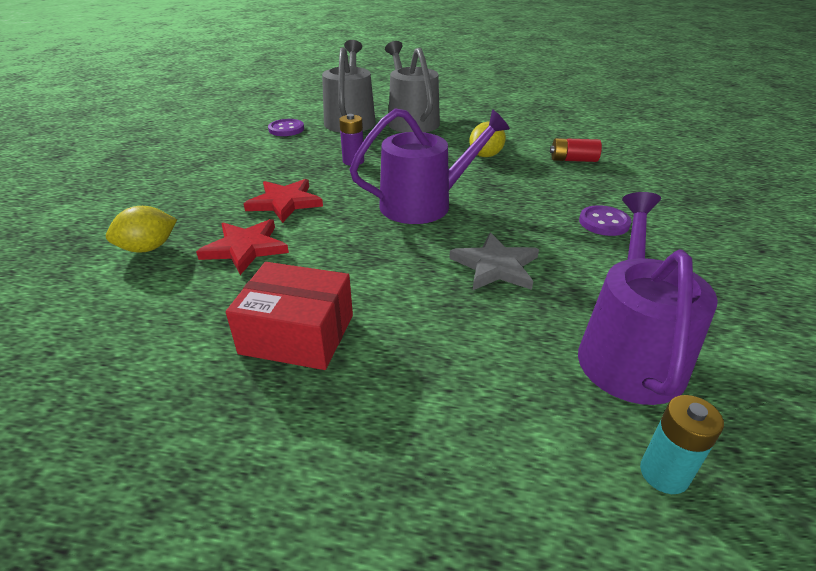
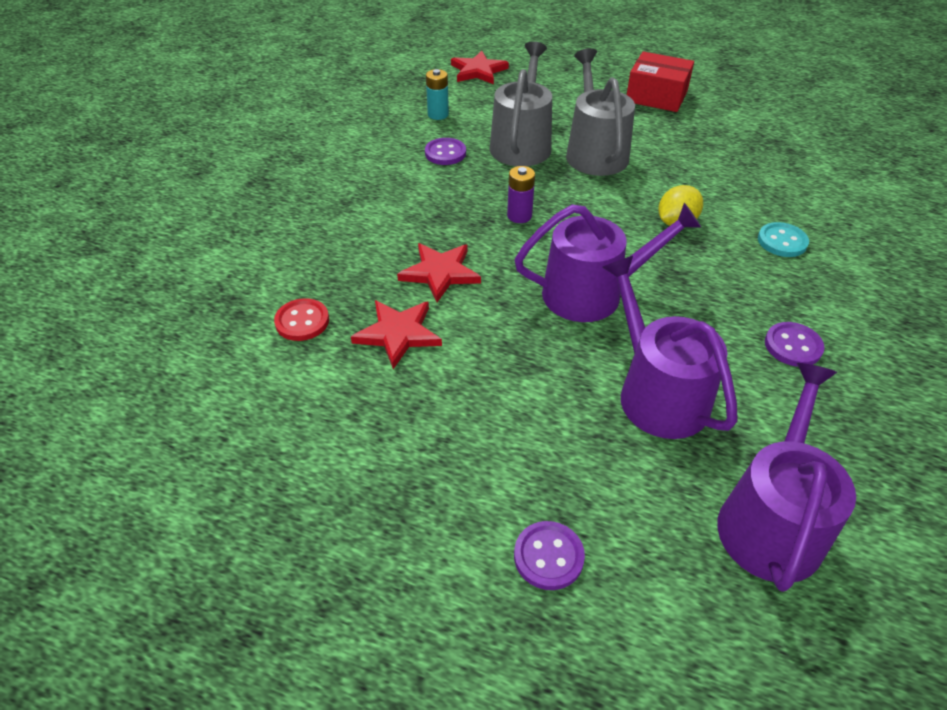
camera: 10 degrees right, 10 degrees up
yellow lemon [106,206,177,253] -> red button [274,298,329,341]
red box [225,262,353,370] -> red box moved to [627,51,694,112]
grey star [449,232,539,290] -> purple watering can [602,256,738,439]
red battery [550,138,602,162] -> turquoise button [758,222,809,257]
turquoise battery [640,395,724,494] -> turquoise battery moved to [426,69,449,120]
none -> red star [451,51,509,84]
none -> purple button [514,521,585,590]

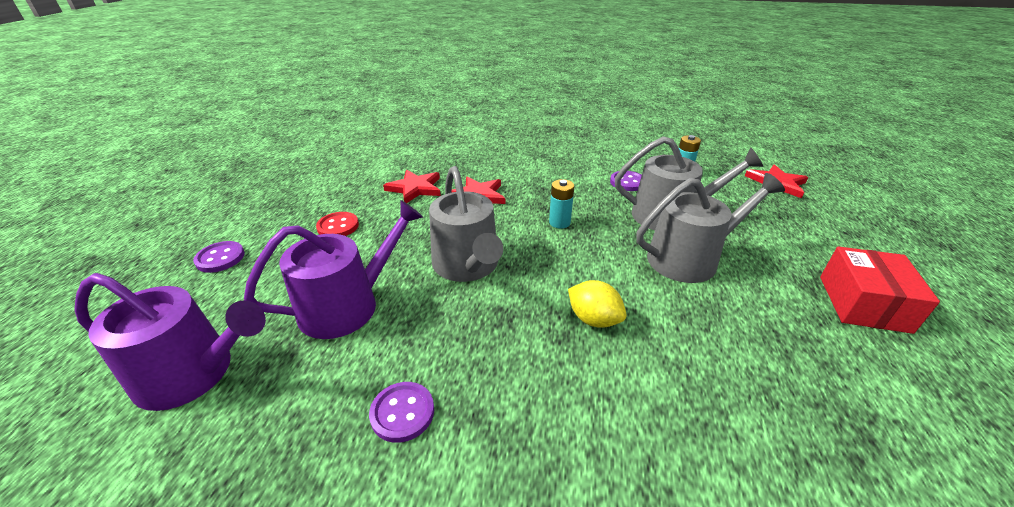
camera: 80 degrees right, 10 degrees down
red button [274,298,329,341] -> red button moved to [316,212,359,236]
purple battery [507,166,535,223] -> turquoise battery [549,179,574,229]
purple watering can [514,203,701,322] -> grey watering can [429,166,503,282]
turquoise button [758,222,809,257] -> none

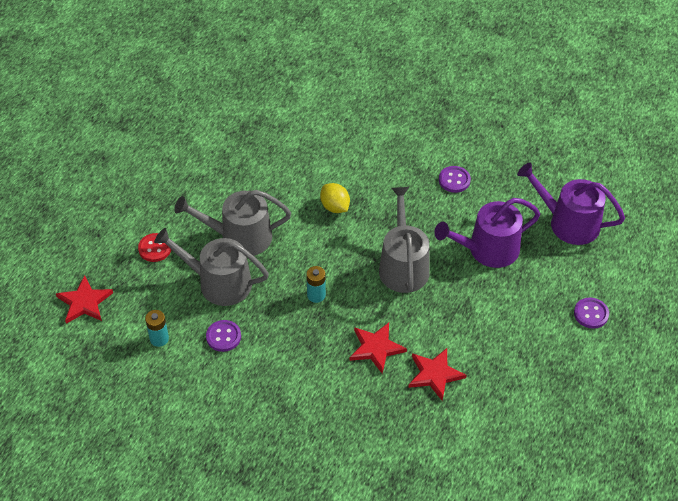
camera: 165 degrees left, 15 degrees up
red button [316,212,359,236] -> red button moved to [138,233,172,262]
red box [820,246,940,334] -> none

